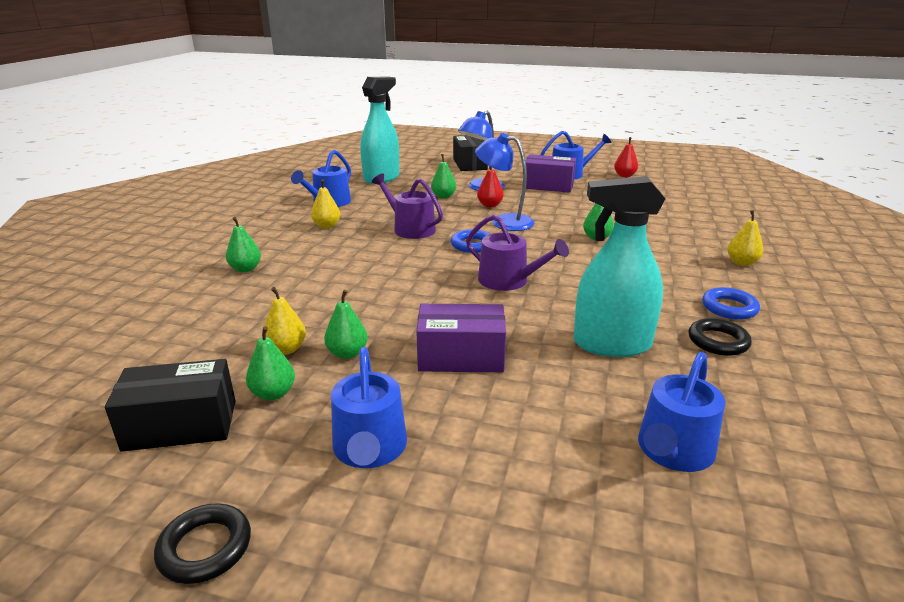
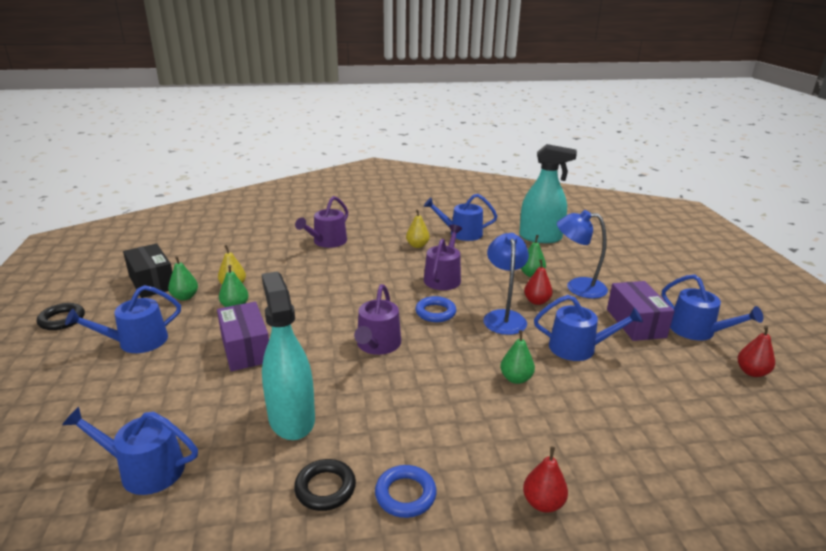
camera: 65 degrees right, 0 degrees up
green pear [226,217,261,272] -> purple watering can [295,196,348,248]
black box [453,135,488,171] -> none
yellow pear [727,210,763,266] -> red pear [523,446,568,513]
none -> blue watering can [534,295,643,361]

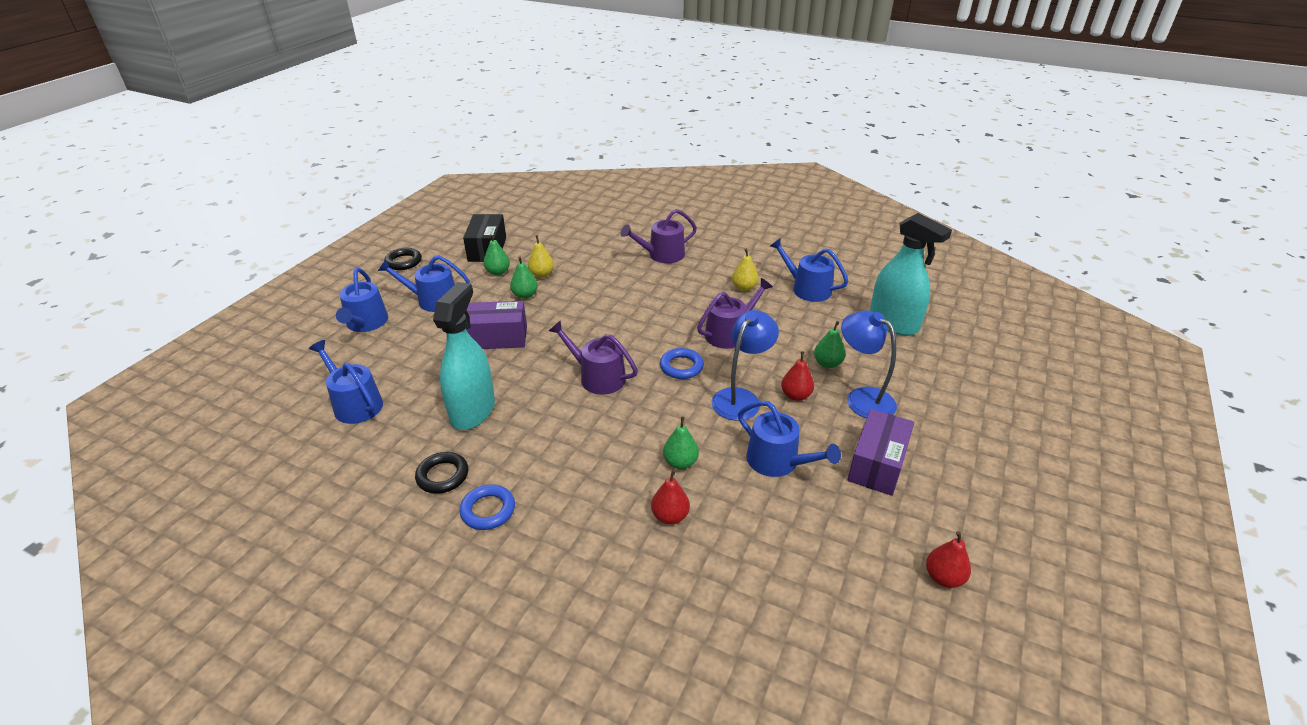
camera: 35 degrees right, 10 degrees up
purple box [217,301,269,371] -> purple box turned 75 degrees clockwise [466,301,527,349]
purple watering can [354,284,401,355] -> purple watering can turned 75 degrees clockwise [549,320,638,395]
red pear [523,446,568,513] -> red pear moved to [651,470,690,524]
blue watering can [662,274,763,341] -> blue watering can moved to [336,268,388,332]

